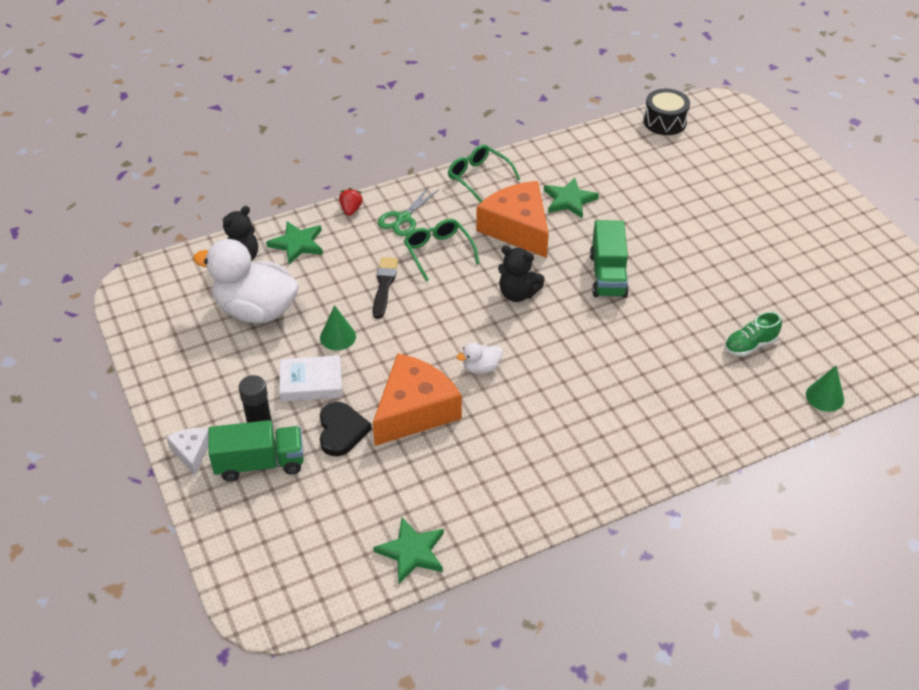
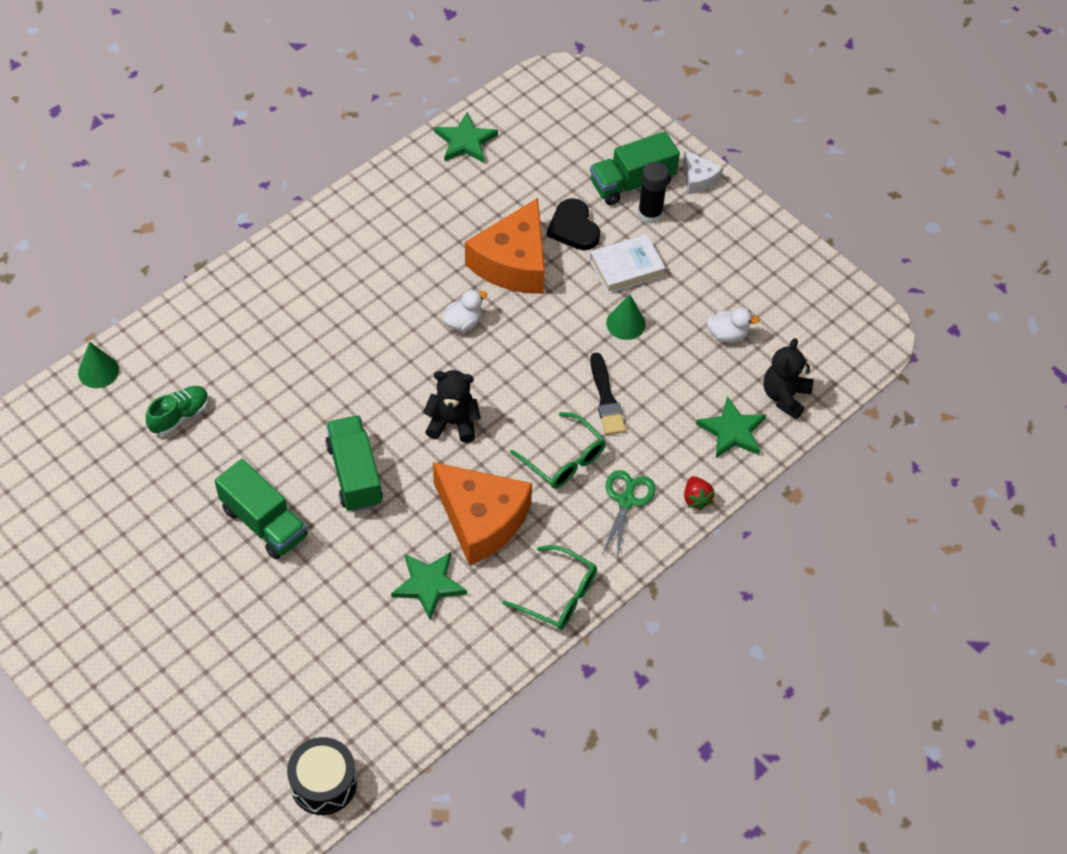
camera: 160 degrees right, 10 degrees up
white duck [193,239,299,323] -> white duck [707,308,759,342], size x0.43
none -> green truck [215,459,307,559]

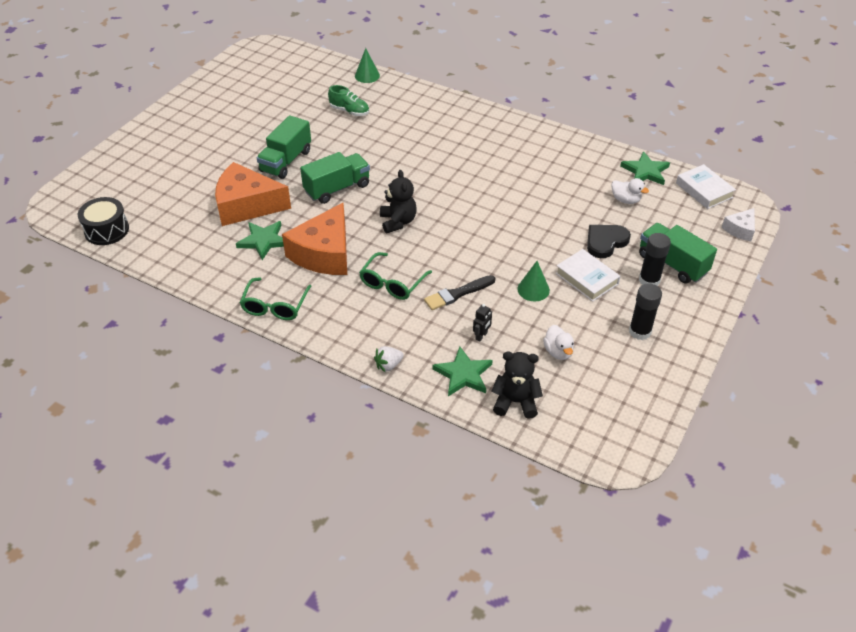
camera: 75 degrees right, 10 degrees down
white duck [443,289,487,332] -> white duck moved to [611,178,649,204]
orange cheese [465,198,545,294] -> orange cheese moved to [215,162,291,226]
green scissors [601,470,656,560] -> none
white cheese [683,150,723,194] -> white cheese moved to [722,208,755,241]
red strawberry [684,476,715,510] -> white strawberry [374,346,404,372]
none -> black robot [473,304,492,342]
none -> black glue stick [629,284,662,340]
none -> white book [676,164,736,209]

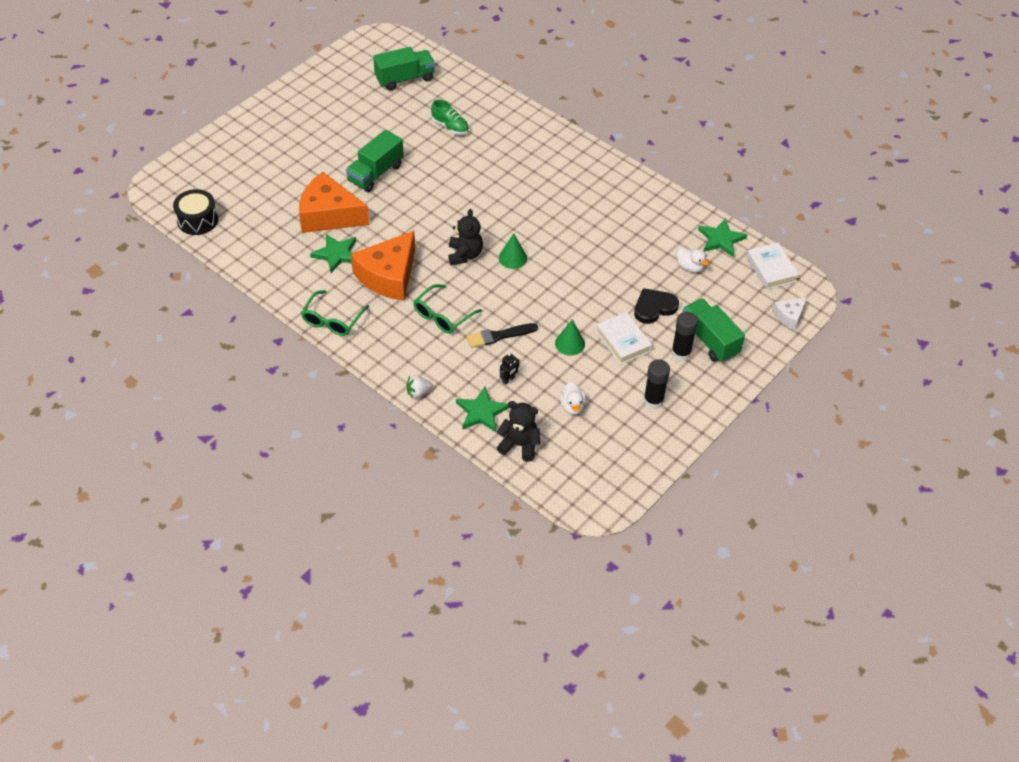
camera: 10 degrees right, 5 degrees up
green truck [300,152,370,204] -> green truck moved to [373,47,435,91]
green cone [355,48,380,83] -> green cone moved to [499,233,527,269]

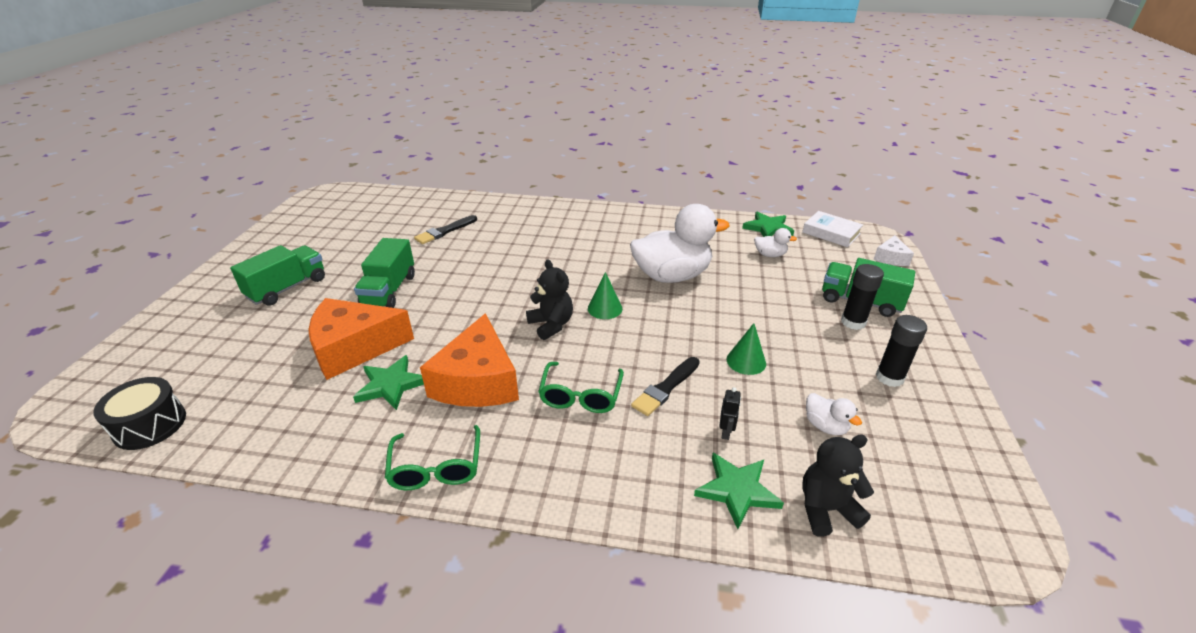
camera: 30 degrees left, 15 degrees down
green truck [373,47,435,91] -> green truck moved to [230,245,325,306]
white strawberry [406,376,433,398] -> none
green shoe [431,99,469,135] -> black brush [414,215,477,244]
white book [596,312,652,365] -> none
black heart [634,288,679,324] -> none
none -> white duck [630,204,730,283]

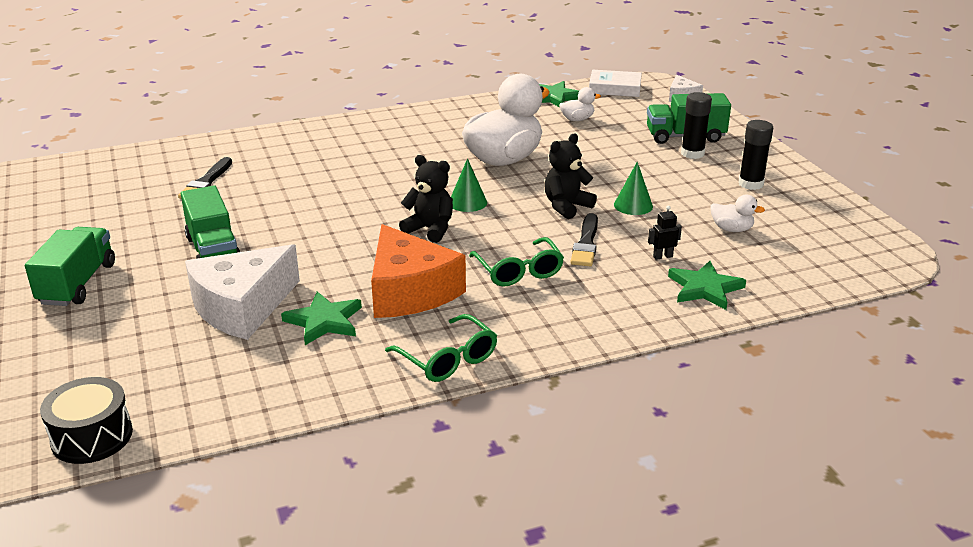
camera: 30 degrees left, 5 degrees down
orange cheese [308,298,414,380] -> white cheese [185,244,300,340]
black robot [719,387,741,440] -> black robot turned 90 degrees counterclockwise [648,206,682,260]
black teddy bear [802,435,874,537] -> black teddy bear moved to [544,134,597,219]

